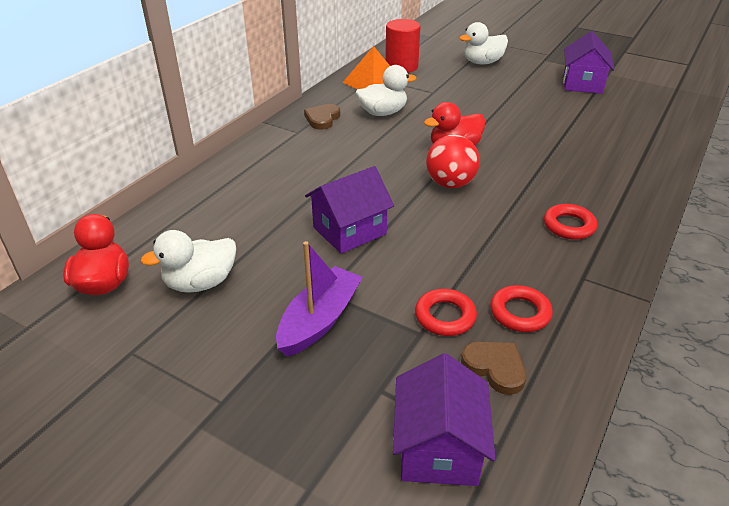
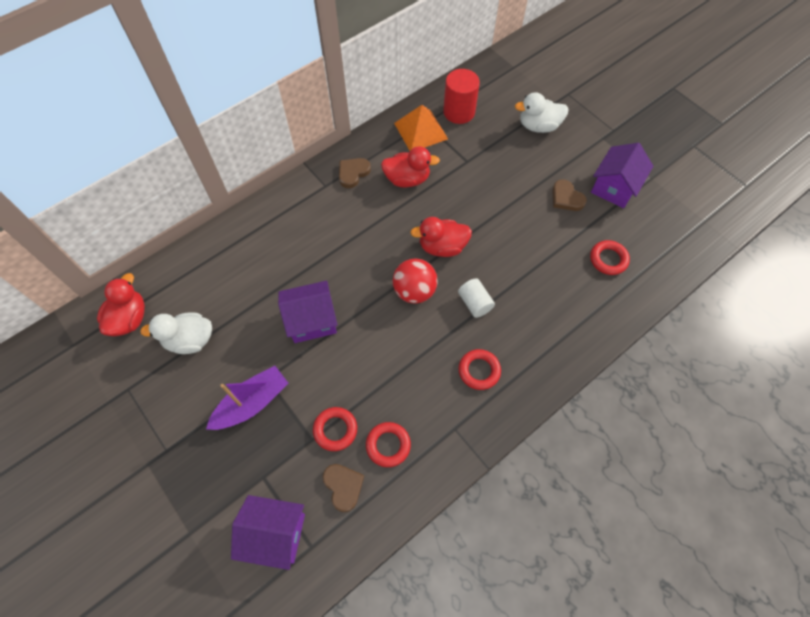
camera: 20 degrees right, 25 degrees up
white duck [356,65,416,116] -> red duck [381,146,440,188]
purple house [393,353,496,486] -> purple house turned 75 degrees clockwise [231,495,305,570]
none -> white cylinder [458,278,495,318]
none -> brown heart [552,179,587,211]
none -> red ring [590,240,630,275]

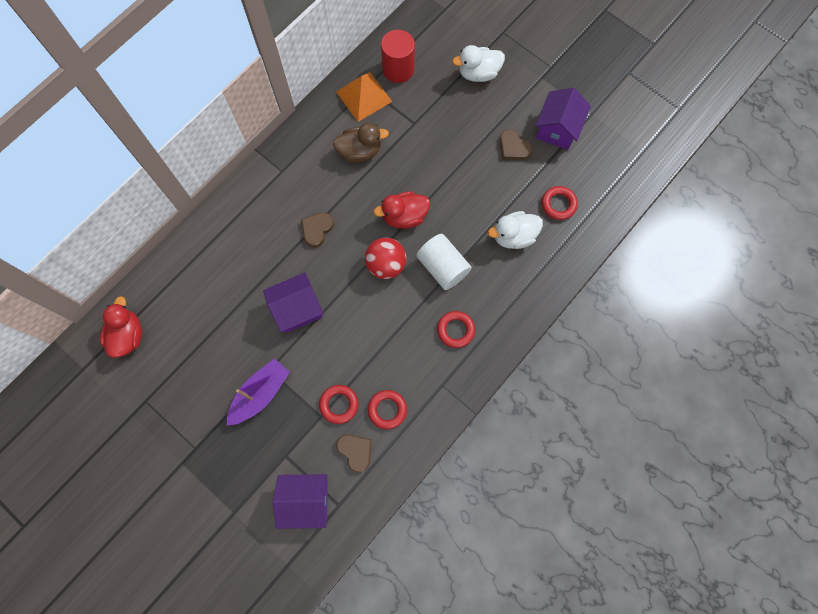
camera: 10 degrees left, 10 degrees up
white duck [140,312,212,354] -> white duck moved to [488,211,543,249]
brown heart [339,158,371,188] -> brown heart moved to [301,213,334,248]
red duck [381,146,440,188] -> brown duck [333,123,389,163]
white cylinder [458,278,495,318] -> white cylinder [416,234,472,290], size x1.56

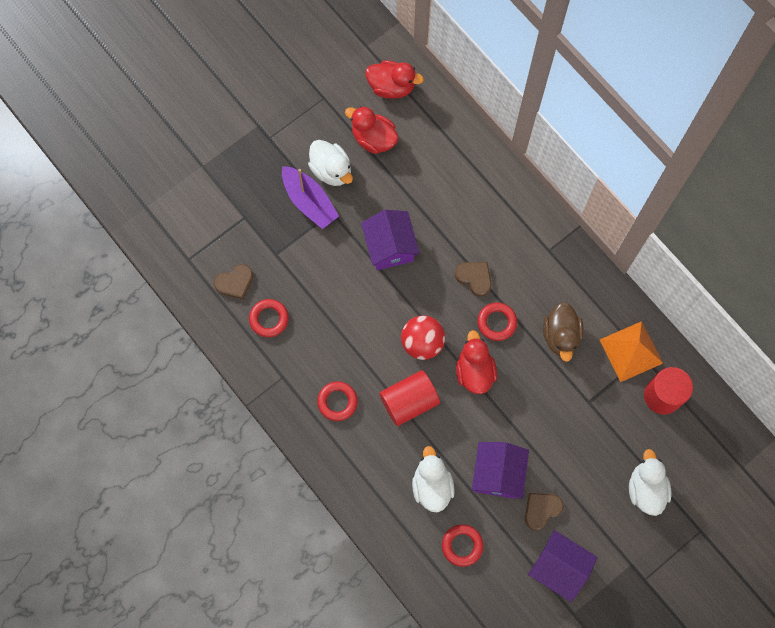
camera: 100 degrees right, 0 degrees up
purple house [273,474,328,529] -> purple house moved to [472,442,529,499]
red ring [319,385,358,424] -> red ring moved to [478,303,517,341]
white cylinder [416,234,472,290] -> red cylinder [380,370,440,426]
none -> white duck [308,140,353,186]
none -> red duck [345,106,399,154]

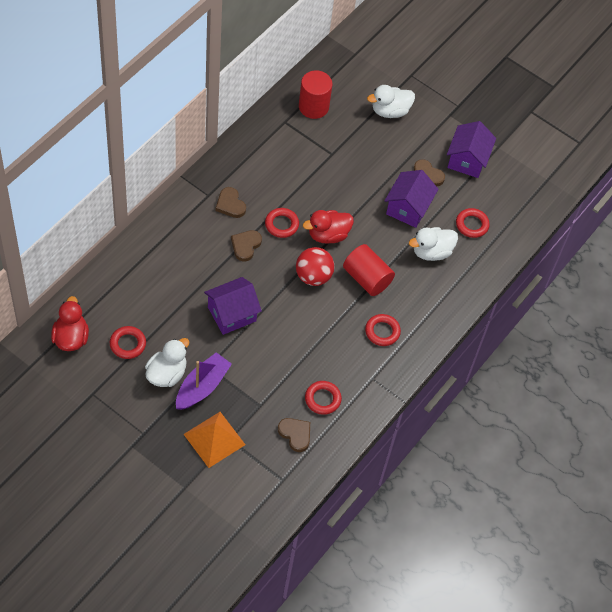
camera: 110 degrees left, 15 degrees down
red duck [345,106,399,154] -> red ring [110,326,146,359]
purple house [472,442,529,499] -> purple house turned 60 degrees counterclockwise [384,170,438,228]
brown duck [543,302,584,362] -> none
orange pyramid [600,321,663,382] -> orange pyramid moved to [184,412,245,468]
none -> brown heart [215,187,246,218]

